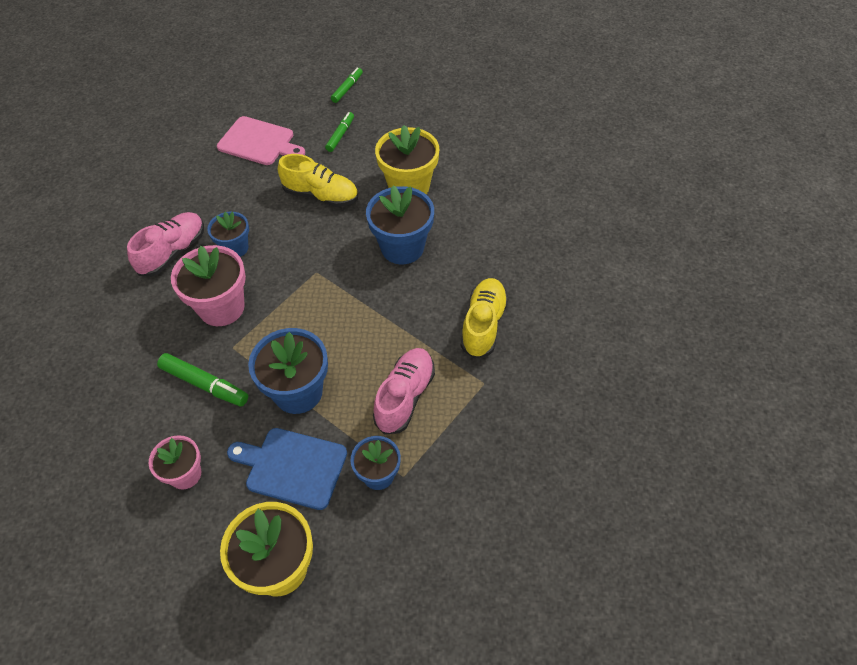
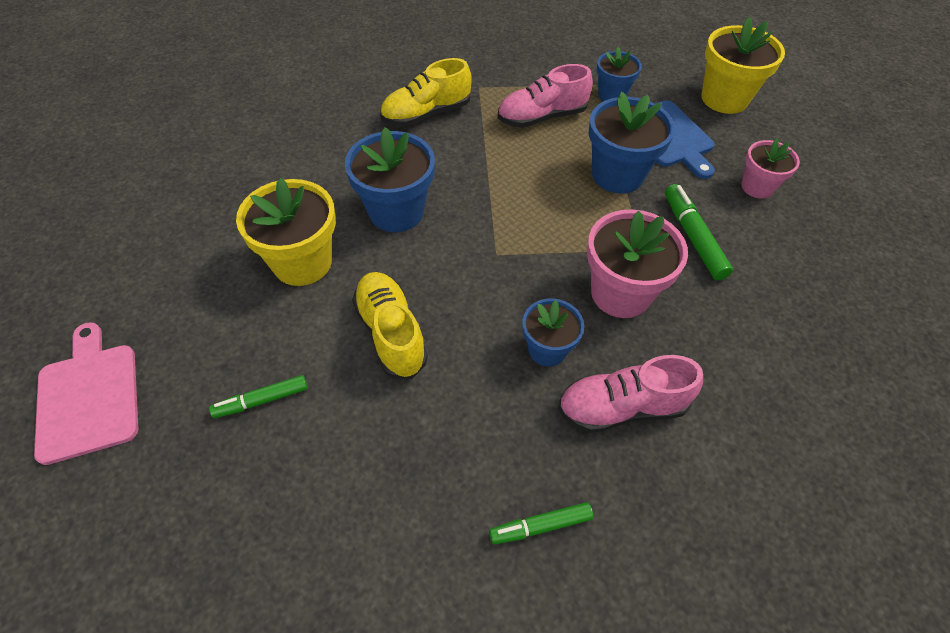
camera: 135 degrees left, 0 degrees up
pink cutting board [217,116,305,165] -> pink cutting board moved to [34,322,138,465]
green marker [331,68,363,103] -> green marker moved to [489,502,593,544]

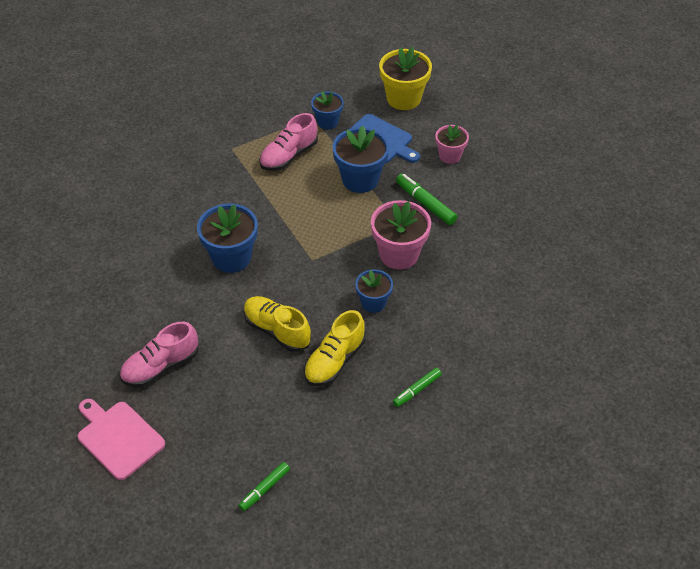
camera: 25 degrees left, 5 degrees down
green marker [209,375,308,418] -> green marker moved to [238,462,290,511]
yellow flower pot [236,178,336,286] -> none
yellow shoe [380,58,472,126] -> yellow shoe moved to [304,310,365,386]
pink shoe [558,355,703,433] -> pink shoe moved to [120,322,198,387]

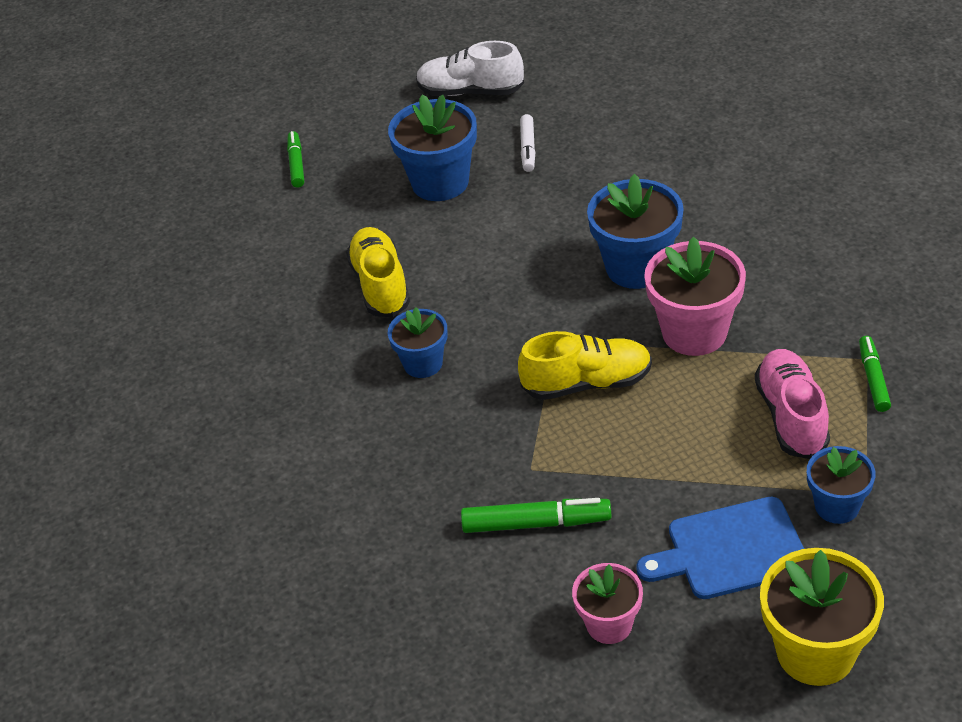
camera: 135 degrees right, 5 degrees down
pink cutting board [78,399,165,480] -> white shoe [416,41,524,96]
pink shoe [120,322,198,387] -> white marker [520,114,535,172]
yellow shoe [244,296,311,352] -> yellow shoe moved to [518,331,652,400]
blue flower pot [332,126,389,193] -> blue flower pot moved to [388,94,477,201]
pink flower pot [371,200,431,270] -> pink flower pot moved to [644,236,746,356]
green marker [393,368,442,407] -> green marker moved to [859,336,891,412]

